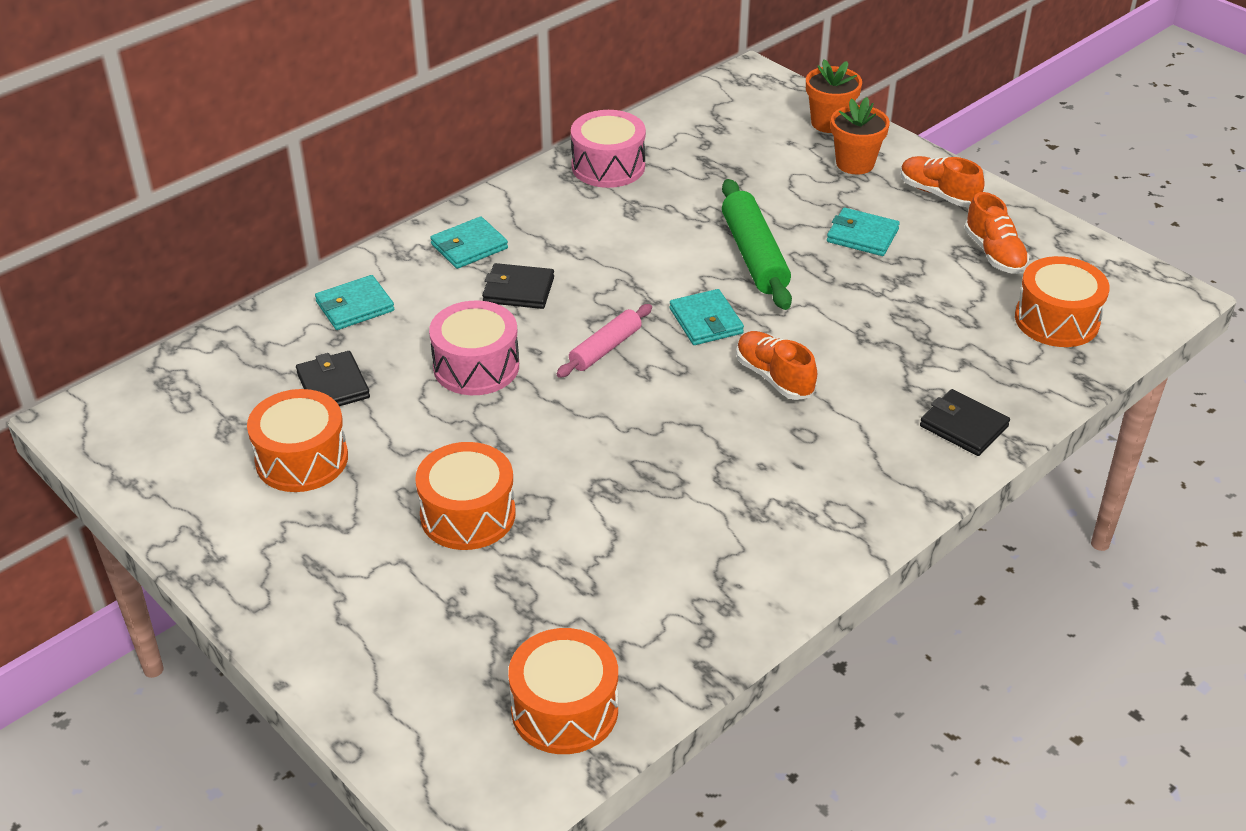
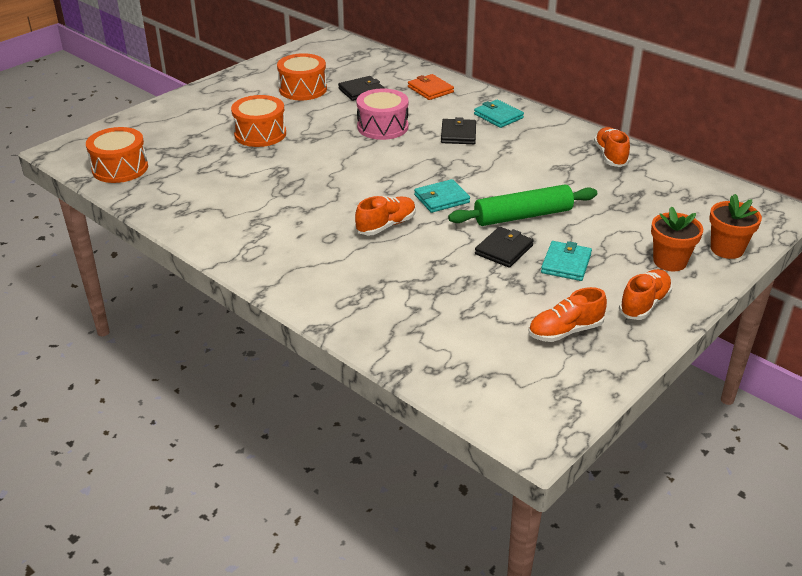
camera: 85 degrees right, 5 degrees down
turquoise wallet [315,275,394,330] -> orange wallet [408,74,454,100]
pink rolling pin [557,304,652,378] -> none
pink drum [571,110,646,188] -> orange shoe [594,127,630,167]
black wallet [920,389,1010,456] -> black wallet moved to [475,227,534,268]
orange drum [1015,256,1110,347] -> none

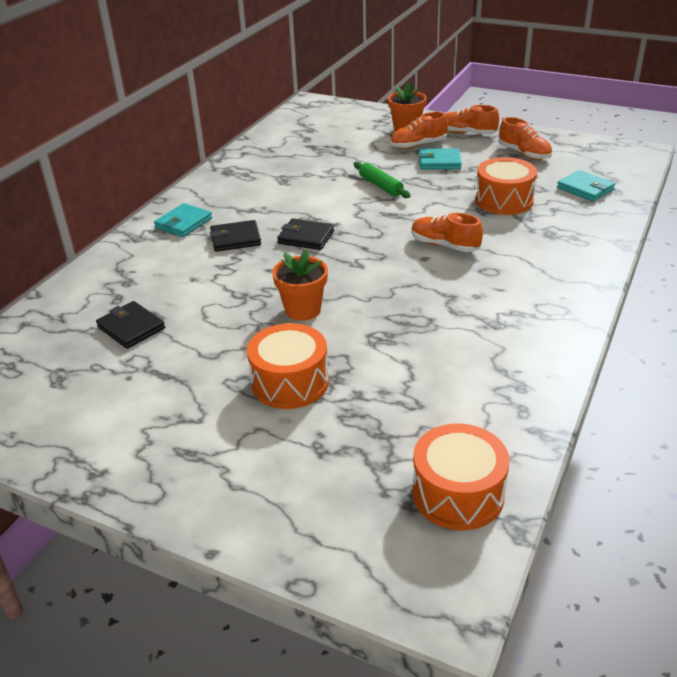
camera: 105 degrees left, 0 degrees up
orange drum [277,53,327,100] -> orange drum moved to [475,157,537,215]
pink drum [357,88,409,140] -> none
orange wallet [408,74,454,100] -> none
turquoise wallet [414,179,470,213] -> turquoise wallet moved to [557,170,615,202]
green rolling pin [448,184,597,226] -> green rolling pin [354,162,410,198], size x0.62
black wallet [475,227,534,268] -> black wallet moved to [277,218,334,250]
orange shoe [594,127,630,167] -> orange shoe moved to [390,112,448,149]
orange flower pot [709,194,762,259] -> orange flower pot moved to [272,249,328,321]

